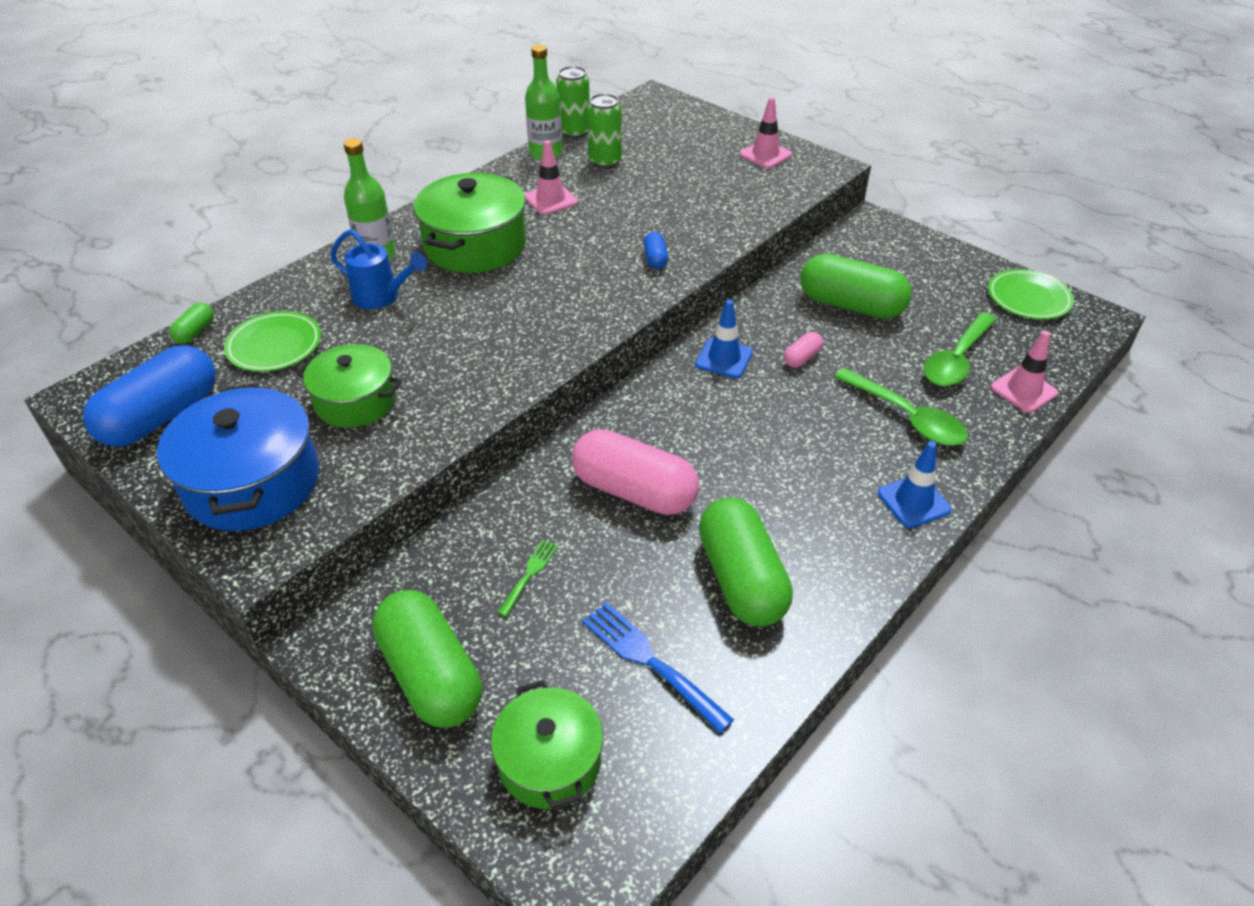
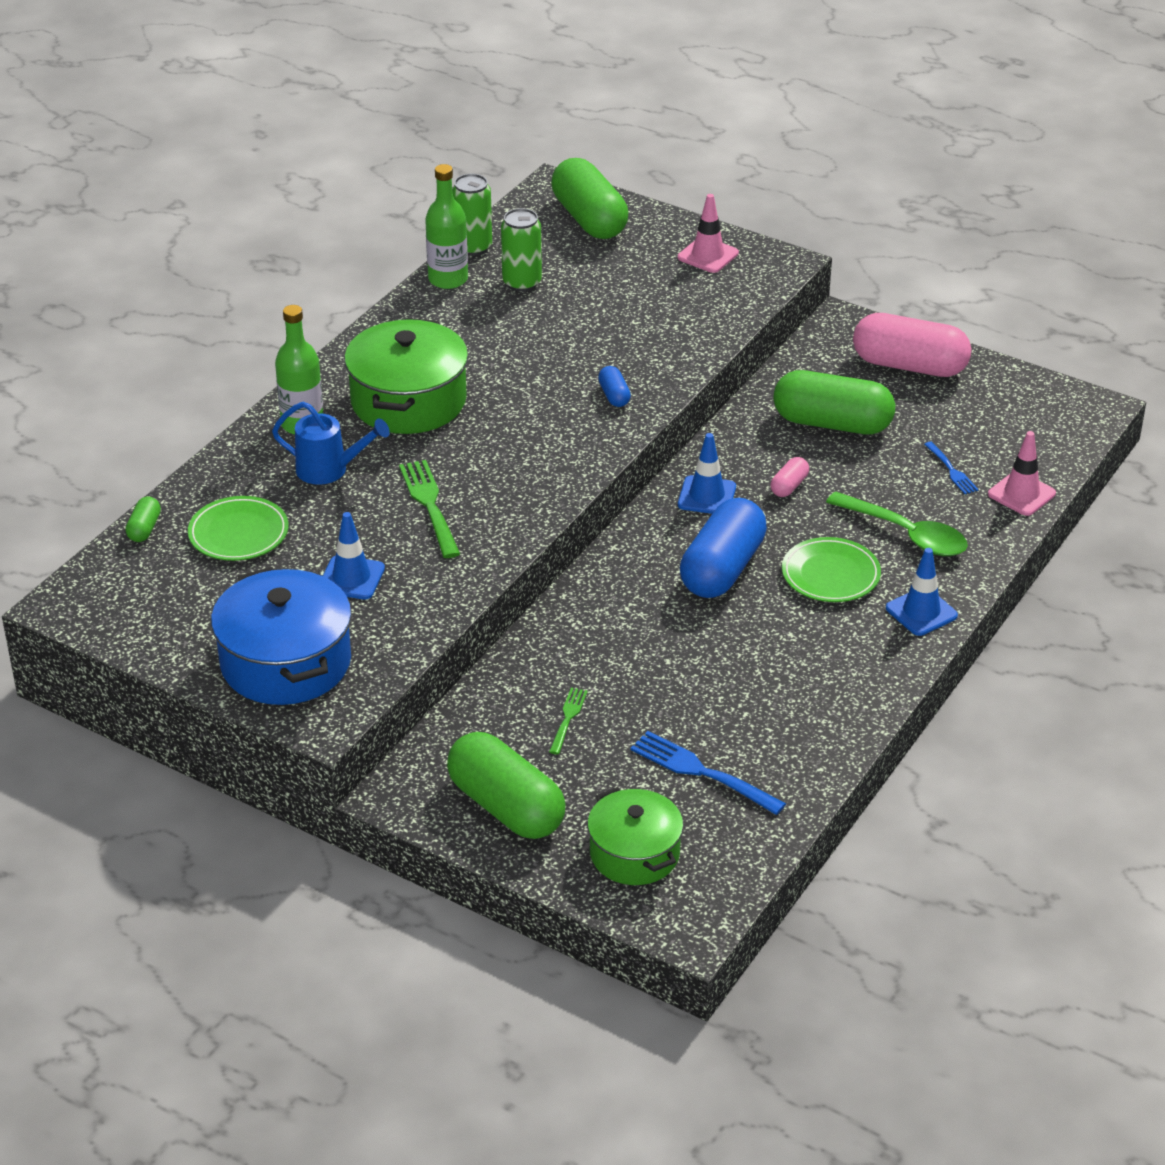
camera: 10 degrees left, 5 degrees down
blue capsule [83,345,216,447] -> blue capsule moved to [680,498,767,598]
green pot [296,344,402,428] -> blue traffic cone [323,512,385,600]
pink traffic cone [524,140,578,215] -> none
pink capsule [572,429,699,515] -> pink capsule moved to [853,313,971,377]
green capsule [699,497,793,627] -> green capsule moved to [551,158,628,239]
green spoon [924,312,997,386] -> blue fork [924,442,979,494]
green plate [988,269,1074,319] -> green plate moved to [782,537,881,602]
none -> green fork [399,460,460,558]

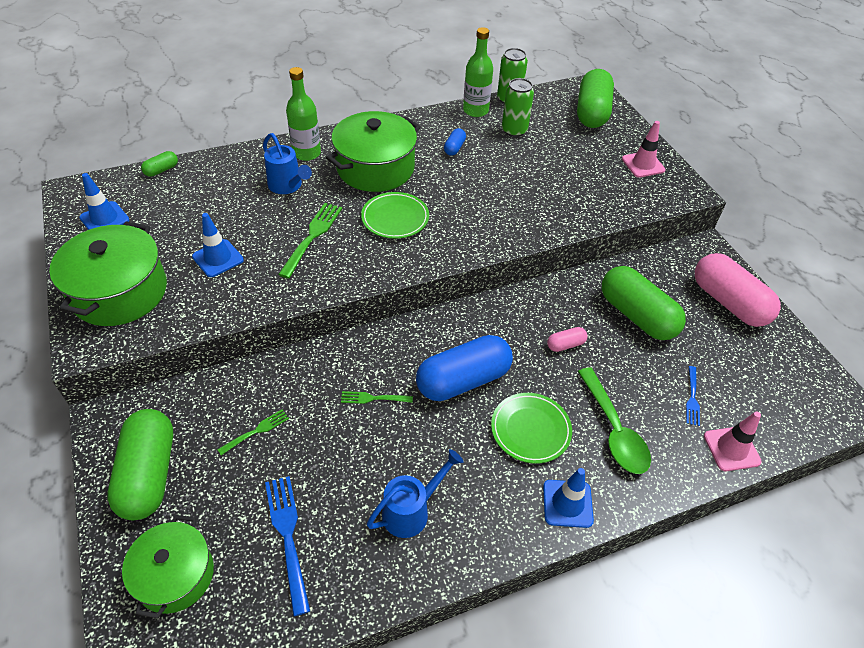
camera: 35 degrees right, 10 degrees up
green plate [188,496,289,561] -> green plate moved to [361,192,429,239]
blue pot [211,567,352,705] -> green pot [49,222,167,326]
blue capsule [598,366,631,407] -> blue capsule moved to [444,128,466,156]
blue traffic cone [678,433,736,514] -> blue traffic cone moved to [79,173,129,230]
none -> green fork [341,391,413,404]
none -> blue watering can [367,449,463,538]

